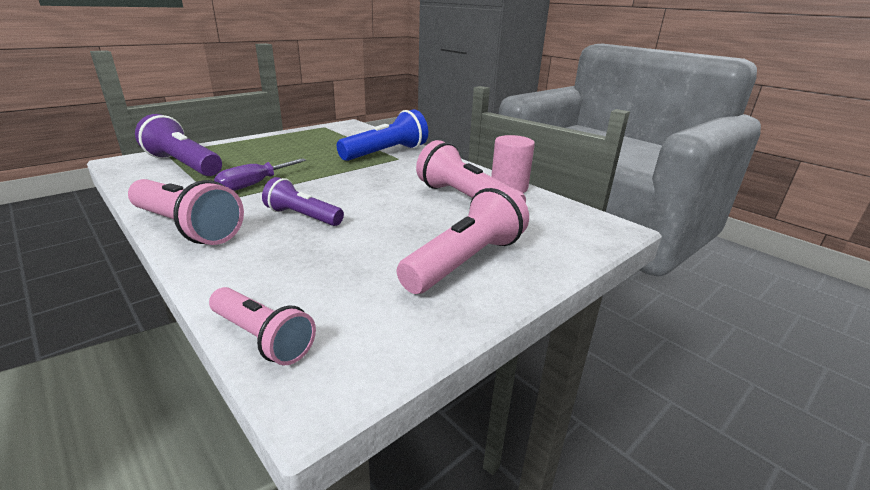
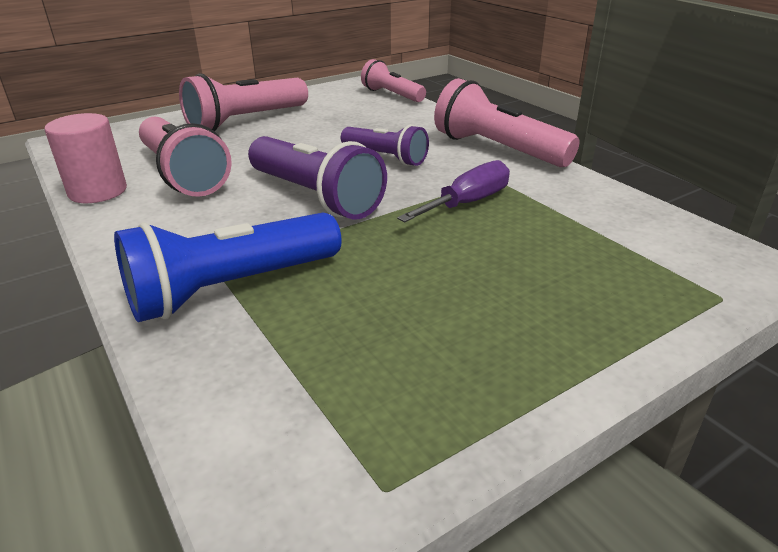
camera: 170 degrees left, 5 degrees up
purple flashlight [135,114,222,176] -> purple flashlight moved to [248,136,387,219]

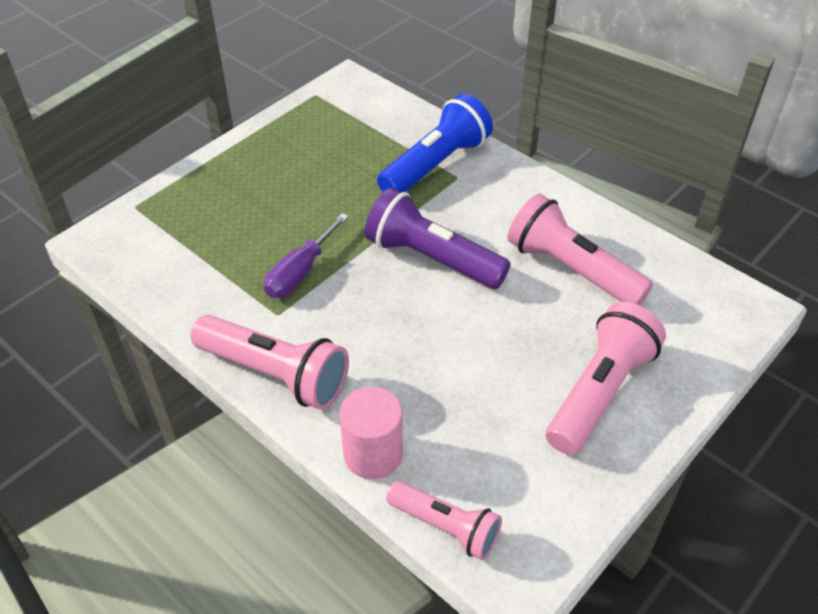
camera: 165 degrees right, 15 degrees up
pink cylinder [45,113,127,203] -> pink cylinder moved to [340,387,403,479]
purple flashlight [341,124,429,166] -> none

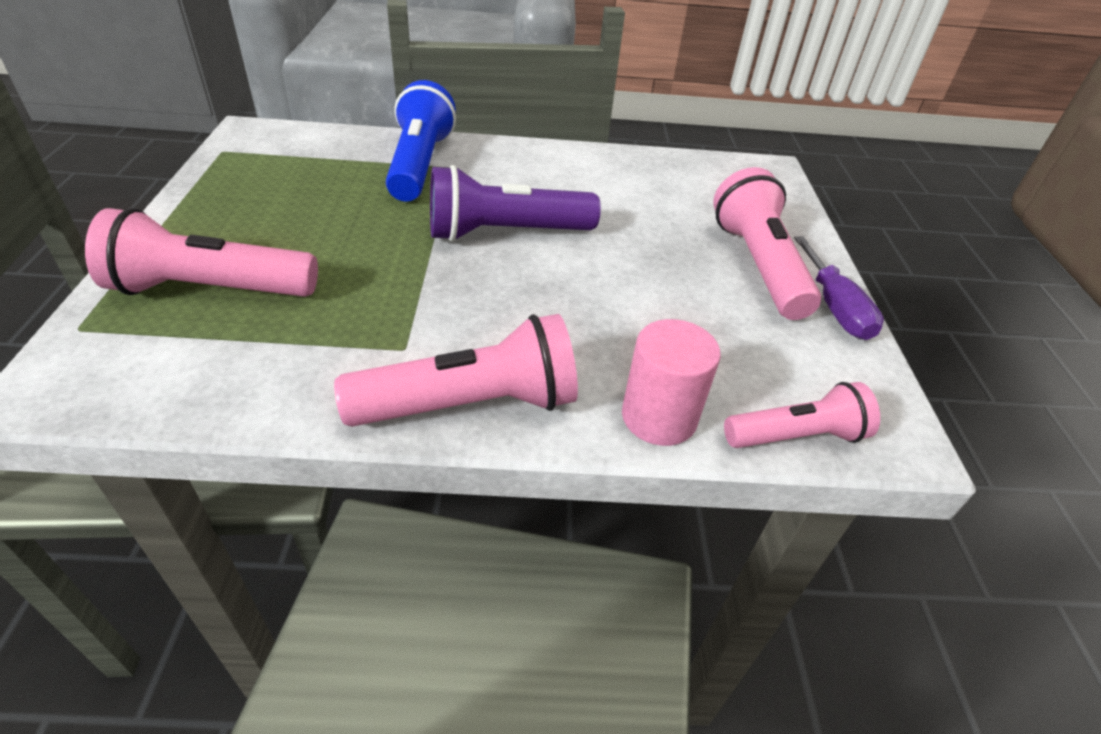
camera: 45 degrees left, 5 degrees down
purple screwdriver [264,213,349,298] -> purple screwdriver moved to [794,236,884,340]
pink flashlight [507,193,653,306] -> pink flashlight moved to [85,208,318,297]

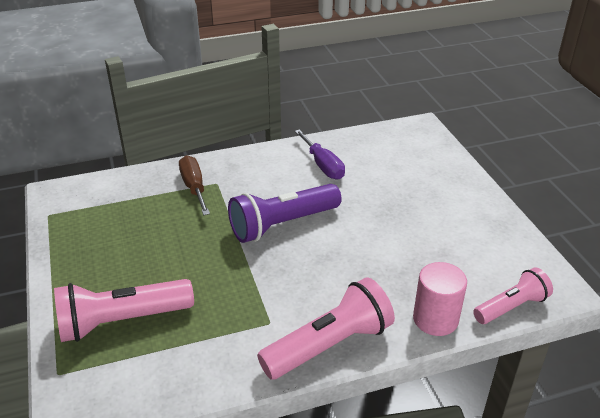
camera: 15 degrees left, 5 degrees down
blue flashlight [386,80,456,201] -> brown screwdriver [179,155,210,215]
pink flashlight [713,167,821,320] -> none
purple screwdriver [794,236,884,340] -> purple screwdriver moved to [295,129,345,180]

